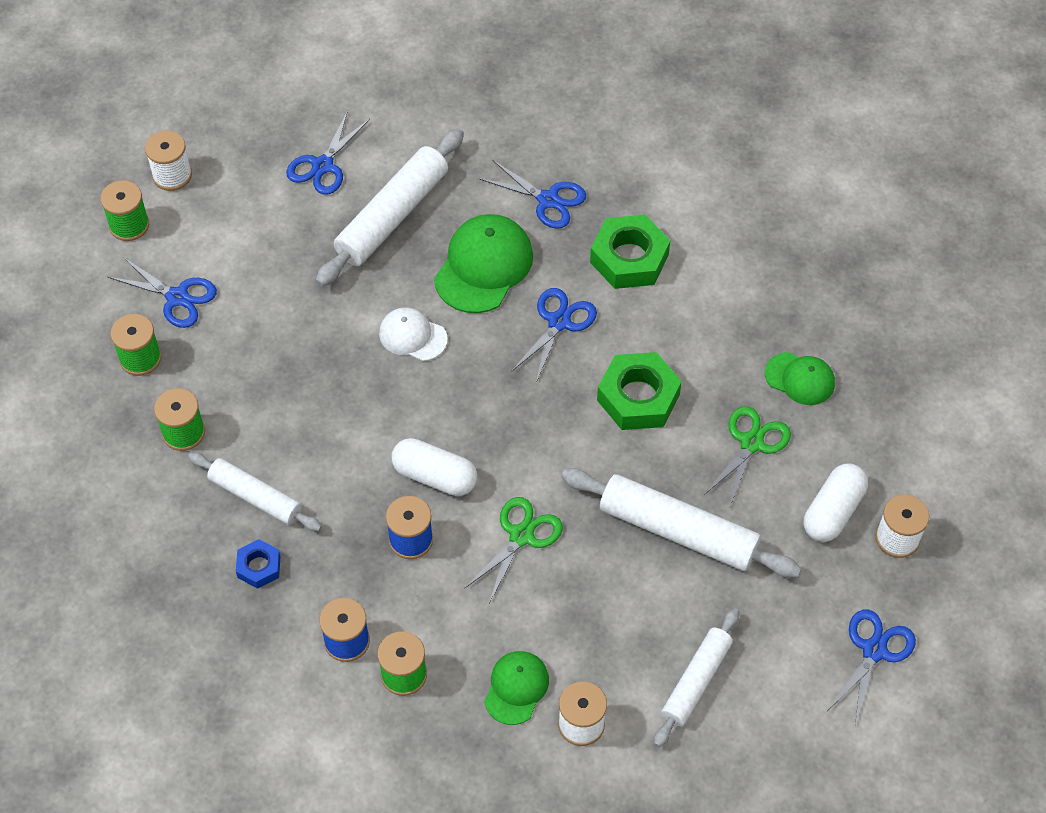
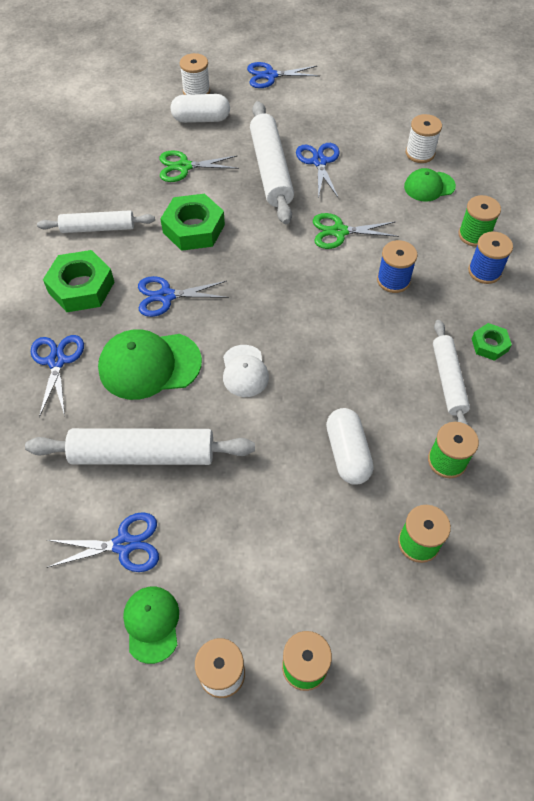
camera: 125 degrees left, 0 degrees up
blue scissors [108,257,217,328] -> blue scissors moved to [296,143,340,199]
blue nut [236,539,281,589] -> green nut [472,323,512,361]
white capsule [392,438,477,496] -> white capsule moved to [326,408,374,485]
white rolling pin [654,608,739,747] -> white rolling pin moved to [37,210,155,233]
green cap [765,352,835,405] -> green cap moved to [123,587,179,664]

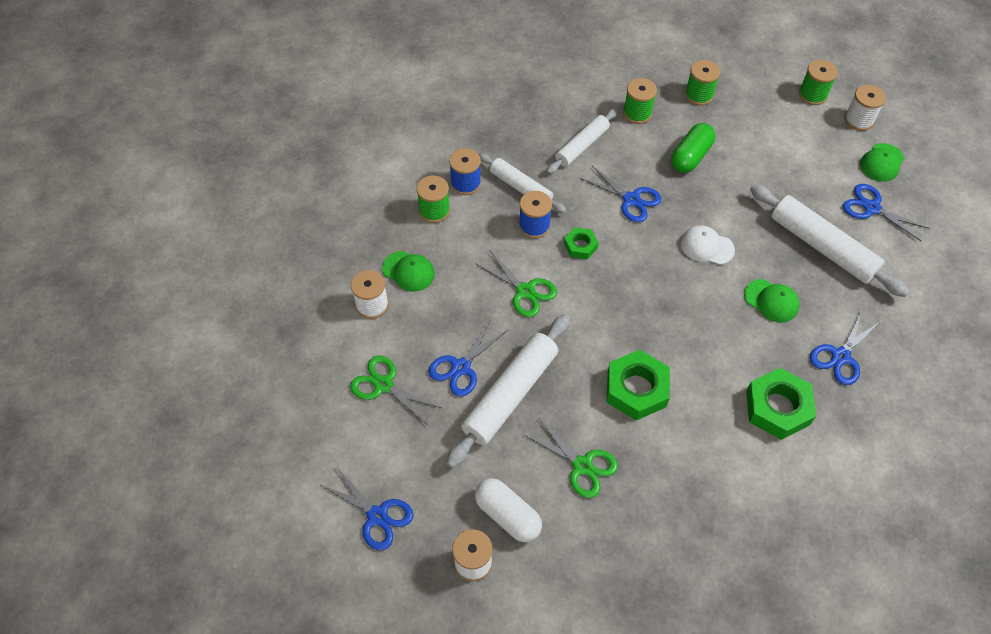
camera: 135 degrees left, 0 degrees up
white rolling pin [37,210,155,233] -> white rolling pin moved to [479,153,566,213]
green cap [98,329,202,400] -> green cap [744,279,800,322], size x0.60
blue scissors [138,276,229,317] -> blue scissors moved to [580,166,661,222]
white cap [223,345,269,397] -> white cap turned 105 degrees counterclockwise [681,225,735,265]
white capsule [326,408,374,485] -> green capsule [671,123,715,173]
green nut [472,323,512,361] -> green nut moved to [564,227,599,259]
none -> green scissors [350,355,441,425]

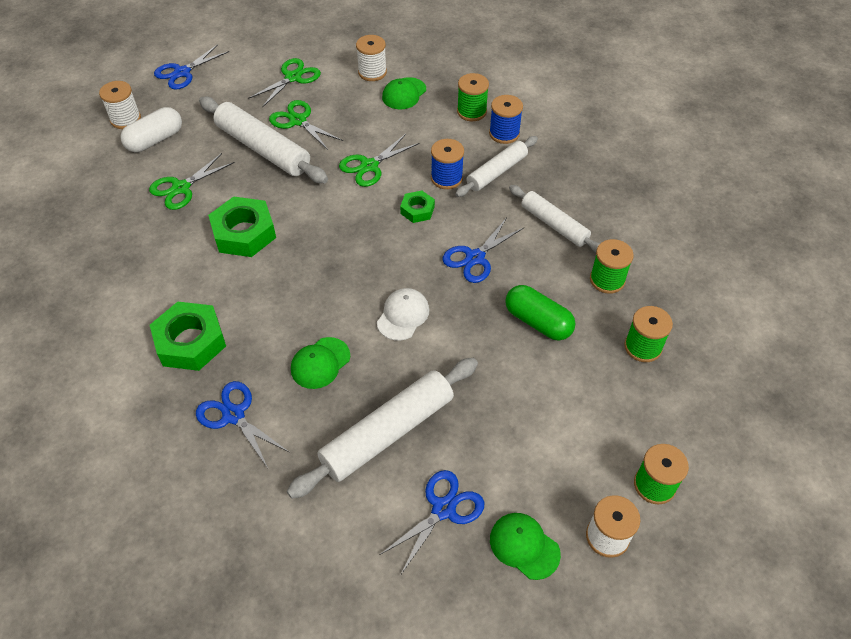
camera: 95 degrees right, 5 degrees down
blue scissors [429,319,508,396] -> green scissors [269,100,343,150]

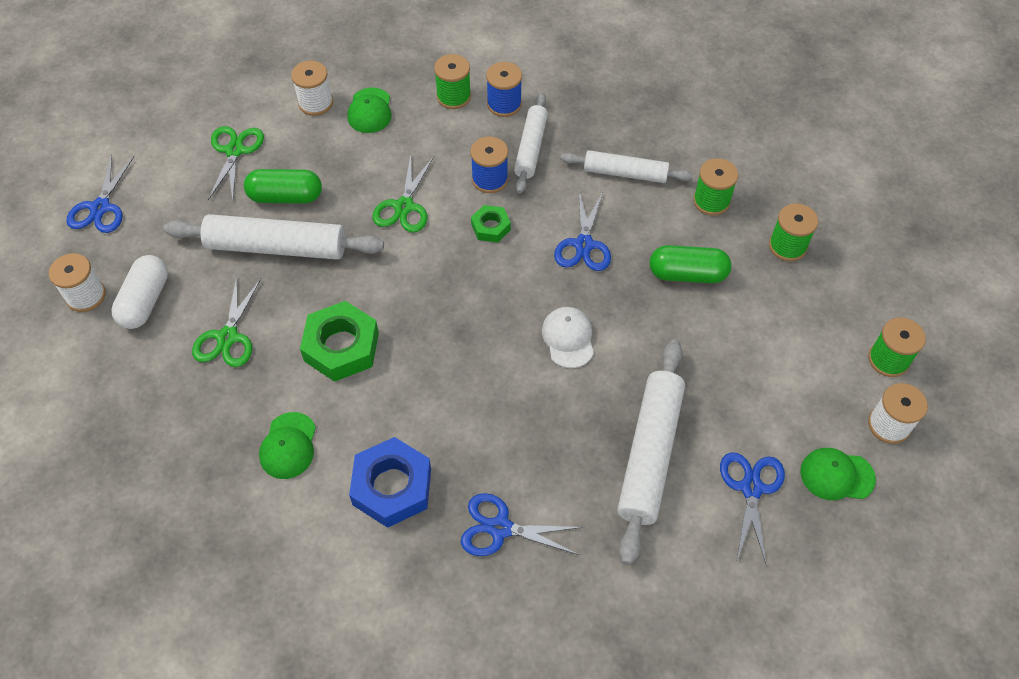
camera: 35 degrees left, 5 degrees up
green nut [150,302,226,371] -> blue nut [349,437,431,528]
green scissors [269,100,343,150] -> green capsule [244,169,322,203]
green cap [291,337,350,389] -> green cap moved to [259,412,316,479]

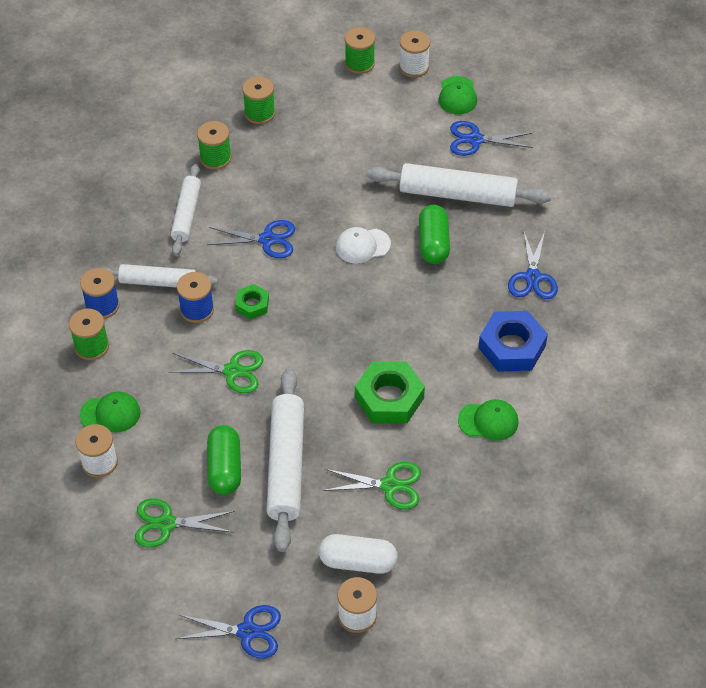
camera: 95 degrees left, 5 degrees down
green capsule [649,245,731,283] -> green capsule moved to [419,205,450,264]

